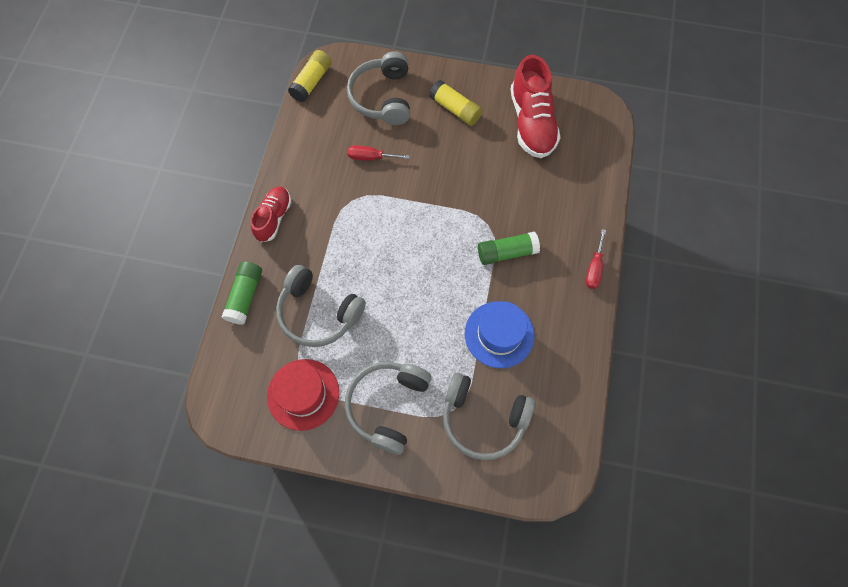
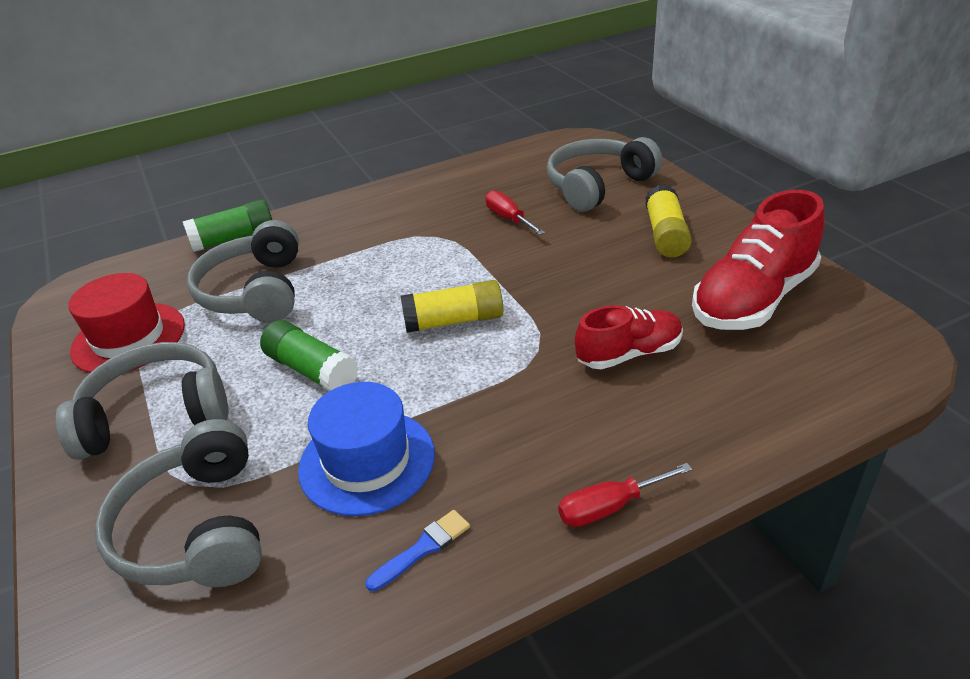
camera: 55 degrees right, 30 degrees down
red shoe [251,187,291,242] -> red shoe moved to [575,305,683,369]
yellow glue stick [288,50,332,102] -> yellow glue stick moved to [400,280,503,333]
green glue stick [478,231,540,265] -> green glue stick moved to [260,320,359,391]
none -> blue brush [365,510,470,591]

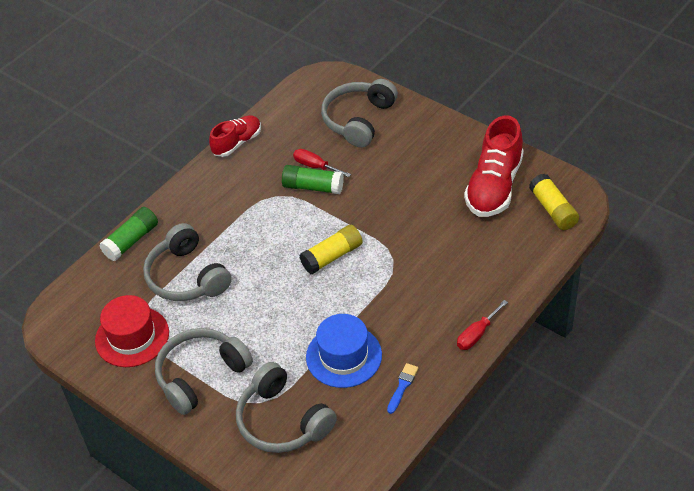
camera: 25 degrees left, 10 degrees up
green glue stick [260,320,359,391] -> green glue stick moved to [282,165,344,194]
red shoe [575,305,683,369] -> red shoe moved to [209,115,261,157]
yellow glue stick [645,184,692,258] -> yellow glue stick moved to [529,174,579,230]

